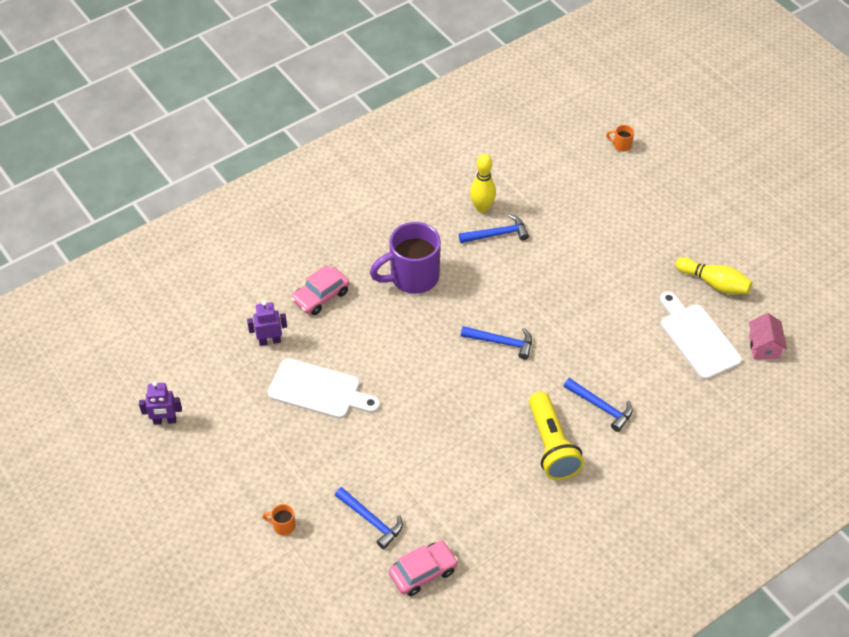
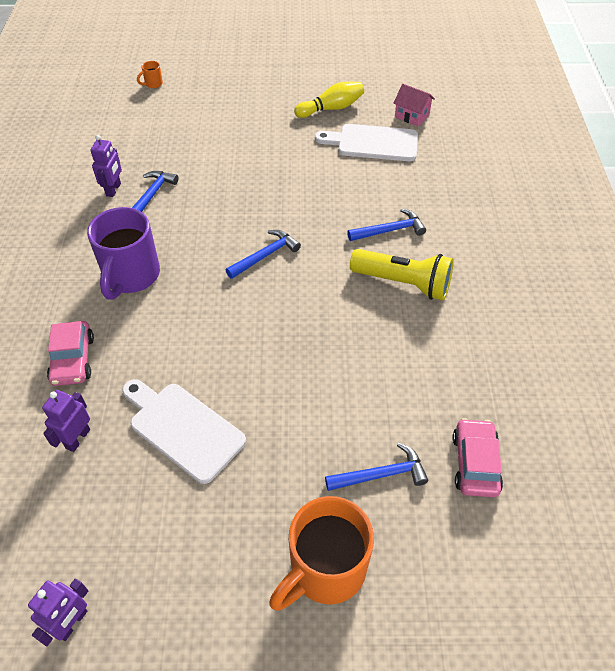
camera: 55 degrees left, 0 degrees up
orange mug [262,504,296,535] -> orange mug [269,496,374,611], size x2.49
white cutting board [268,358,380,419] -> white cutting board turned 105 degrees counterclockwise [122,379,246,484]
yellow bowling pin [470,154,496,213] -> purple robot [90,135,122,197]

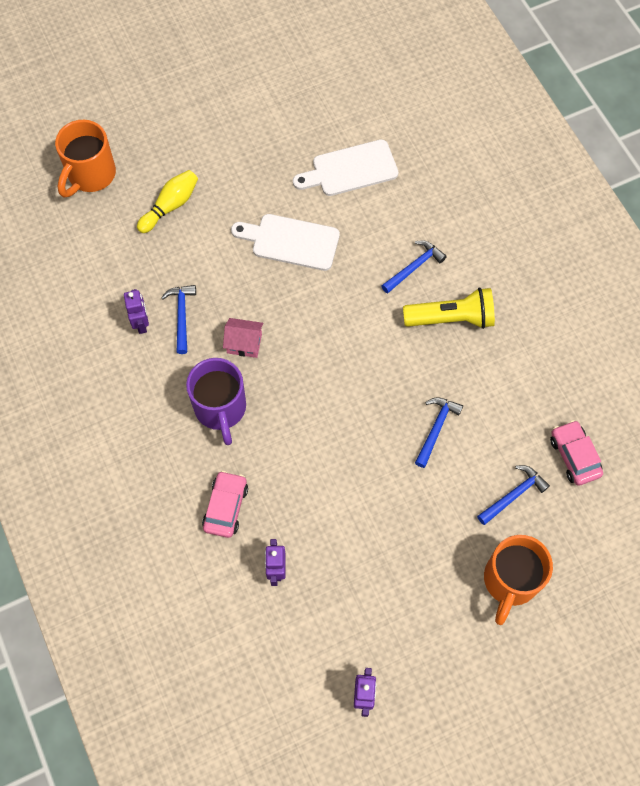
camera: 25 degrees left, 15 degrees up
pink car [47,321,94,386] -> pink car turned 135 degrees counterclockwise [202,471,248,538]
white cutting board [122,379,246,484] -> white cutting board moved to [231,214,340,271]
orange mug [137,61,163,88] -> orange mug [55,120,116,198], size x2.49
blue hammer [226,230,301,279] -> blue hammer moved to [415,397,463,468]
yellow bowling pin [294,82,364,118] -> yellow bowling pin moved to [137,170,198,233]
pink house [394,84,435,127] -> pink house moved to [223,318,263,358]

